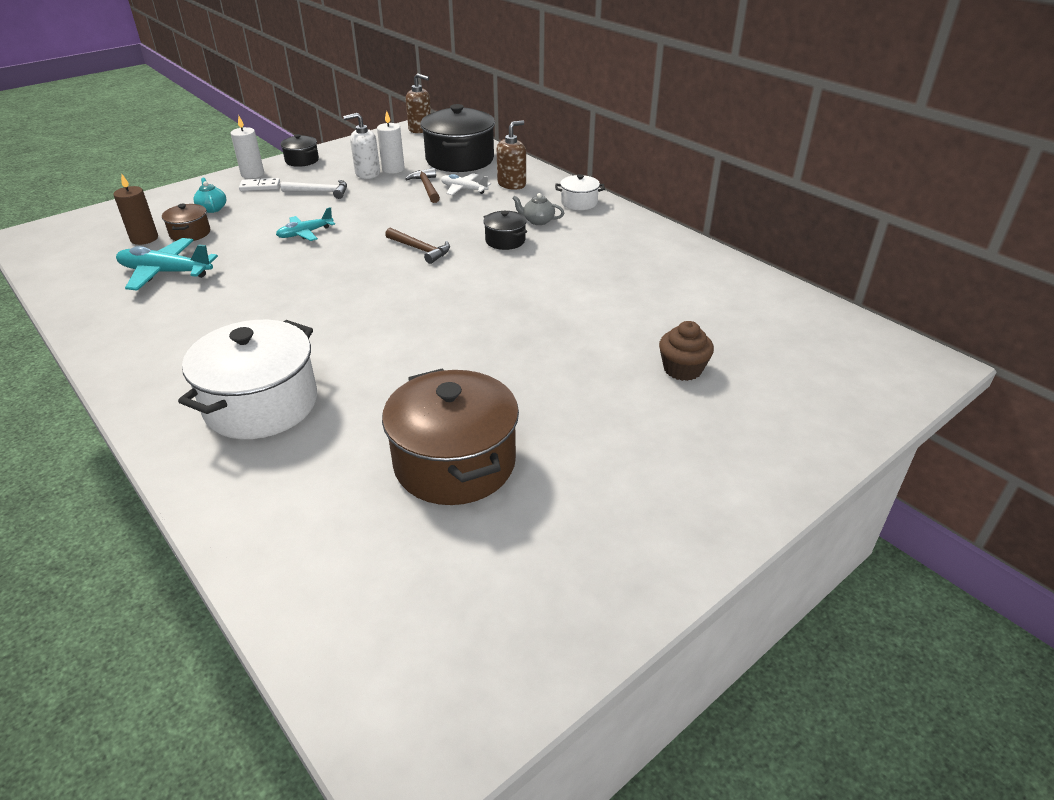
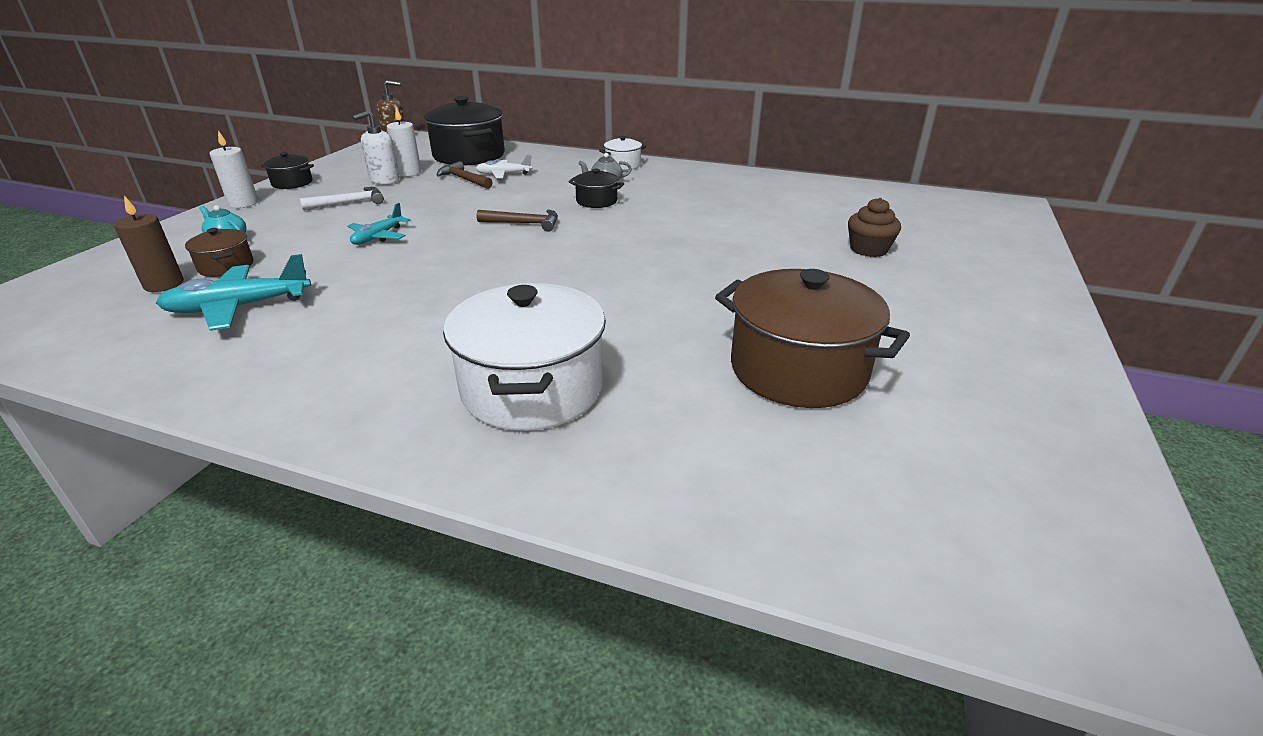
camera: 30 degrees left, 5 degrees down
white domino [239,178,280,191] -> none
brown soap dispenser [497,120,526,190] -> none

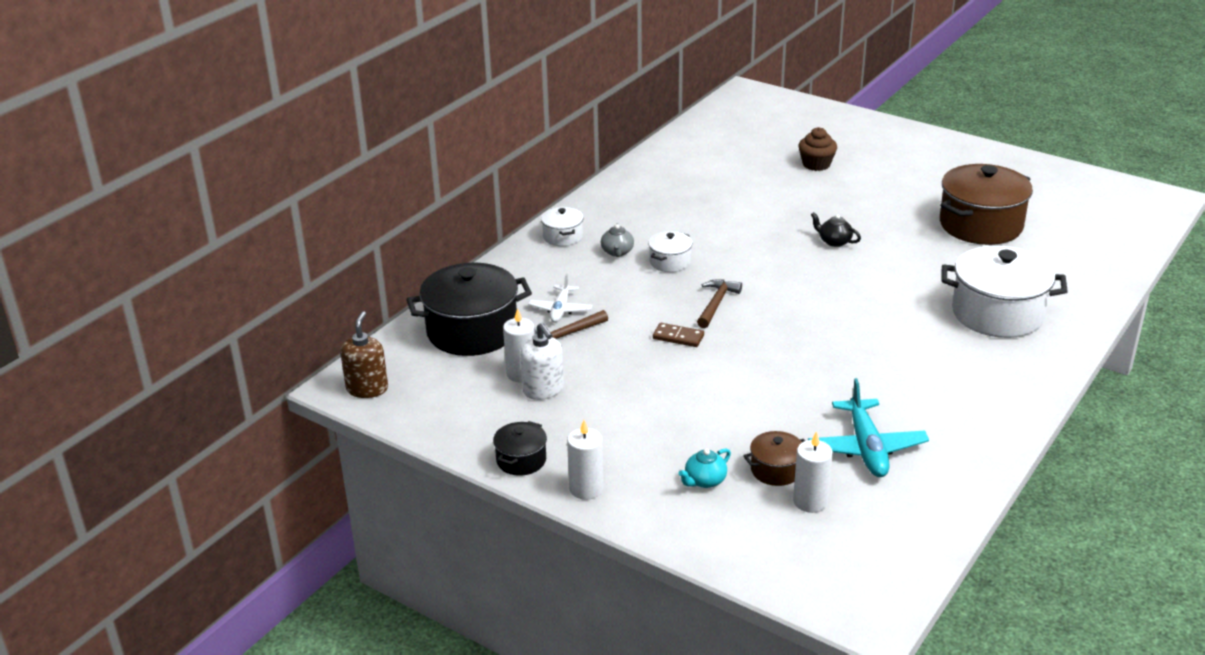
camera: 75 degrees left, 0 degrees up
brown candle [114,196,184,292] -> white candle [793,431,833,513]
white hammer [300,187,384,210] -> none
turquoise plane [348,203,410,245] -> none
black pot [569,169,624,208] -> white pot [648,231,692,272]
none -> brown domino [653,323,704,347]
none -> black teapot [811,212,861,247]

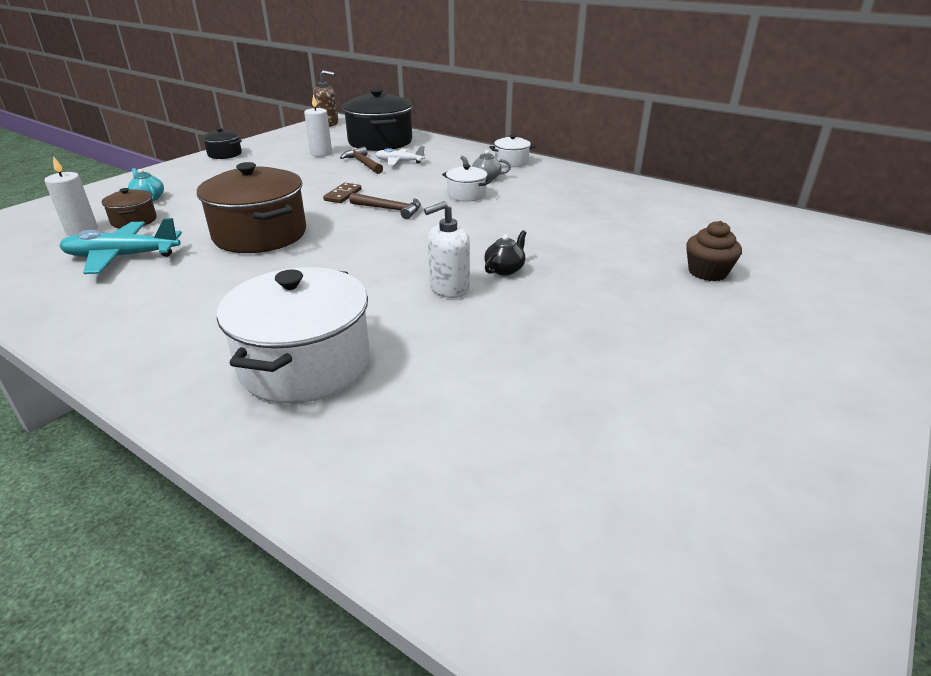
camera: 90 degrees right, 0 degrees up
white soap dispenser [520,323,564,400] -> white soap dispenser moved to [424,201,470,298]
white candle [567,420,603,500] -> none
brown pot [940,164,1033,245] -> brown pot moved to [197,162,306,253]

